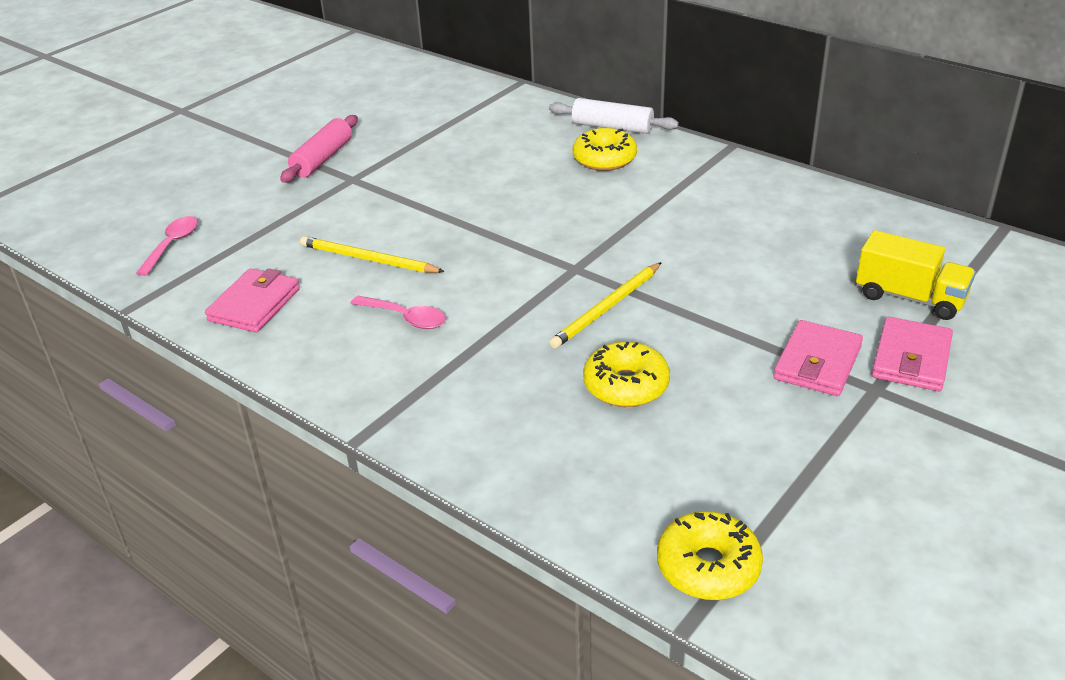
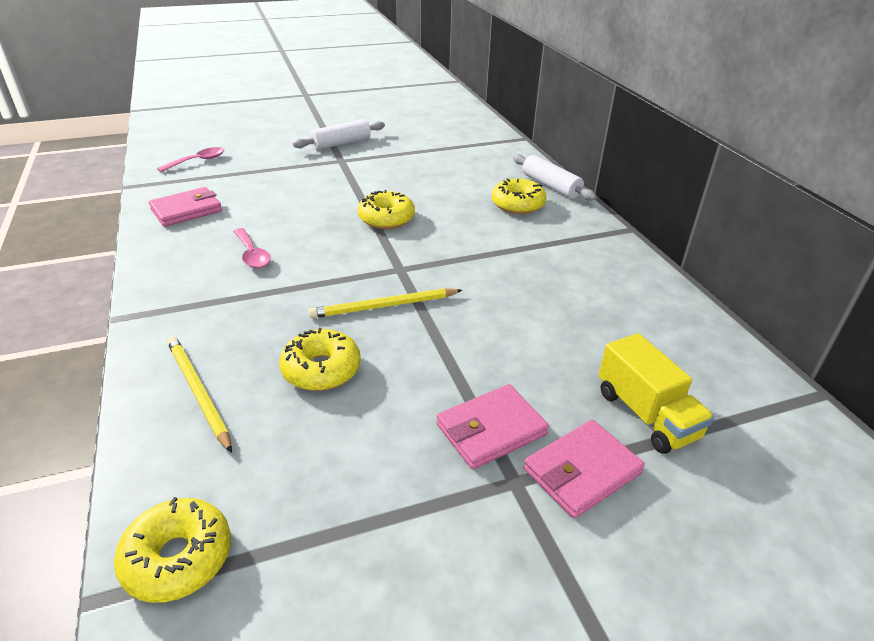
camera: 30 degrees right, 0 degrees up
pink rolling pin [280,115,358,183] -> white rolling pin [293,119,385,150]
yellow pencil [300,236,445,273] -> yellow pencil moved to [167,337,232,453]
none -> yellow donut [358,190,415,229]

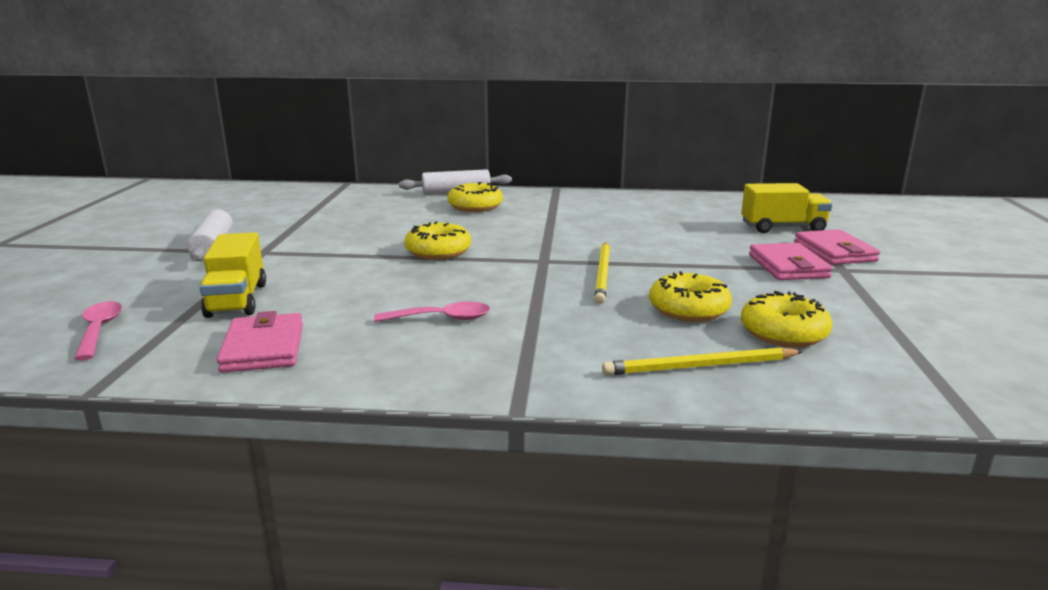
camera: 65 degrees left, 15 degrees down
yellow donut [114,497,231,603] -> yellow donut moved to [741,291,832,347]
none -> yellow truck [200,232,266,318]

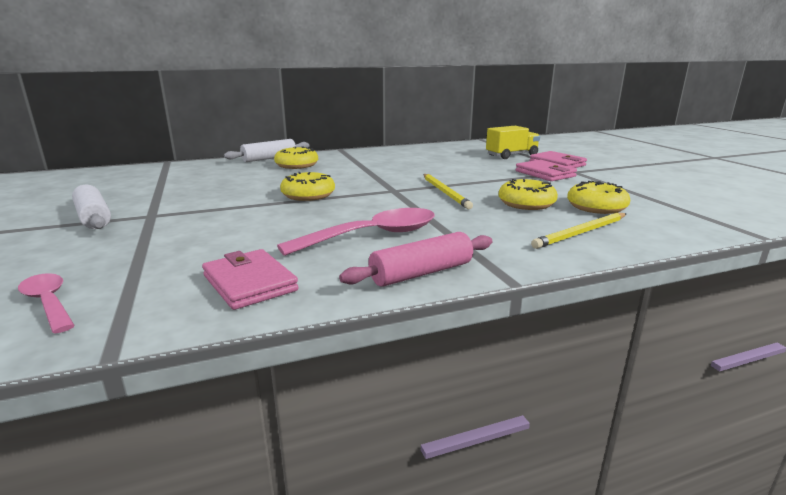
camera: 25 degrees left, 0 degrees up
yellow truck [200,232,266,318] -> none
pink spoon [374,302,490,322] -> pink spoon [277,208,435,256], size x1.74
none -> pink rolling pin [339,232,492,287]

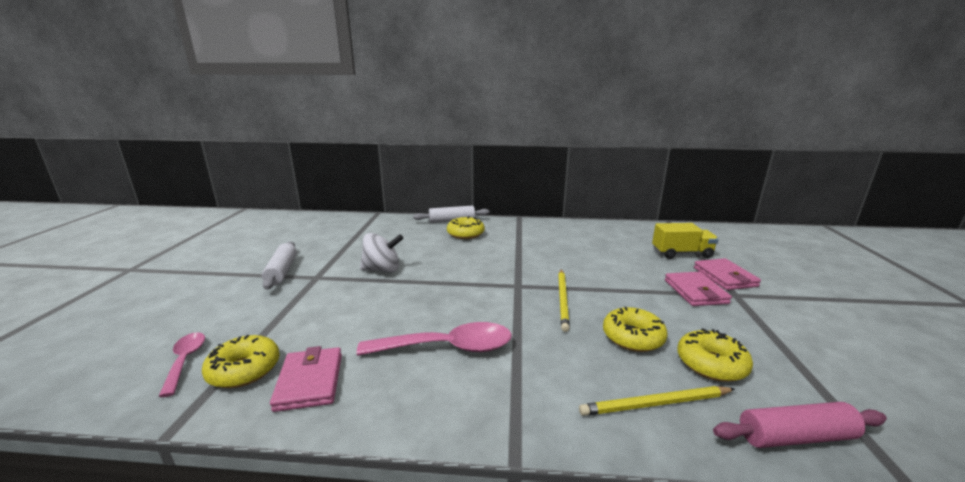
camera: 25 degrees right, 0 degrees up
yellow donut [280,172,335,201] -> yellow donut moved to [202,335,280,388]
pink rolling pin [339,232,492,287] -> pink rolling pin moved to [713,402,887,448]
none -> white spinning top [360,233,404,273]

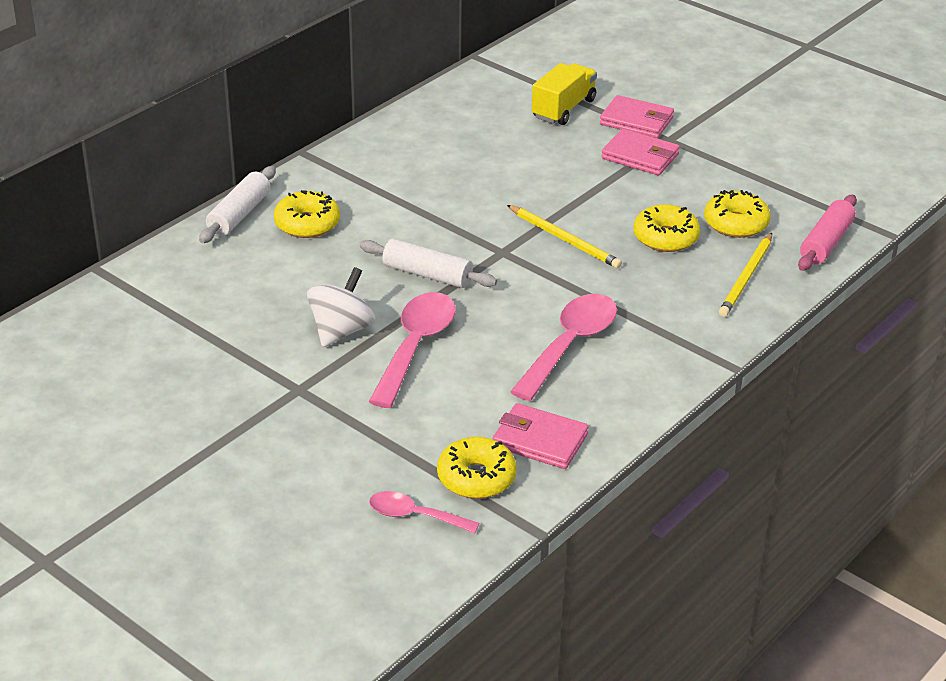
camera: 55 degrees left, 15 degrees up
white rolling pin [262,241,297,290] -> white rolling pin moved to [360,239,497,288]
none -> pink spoon [369,292,456,408]

